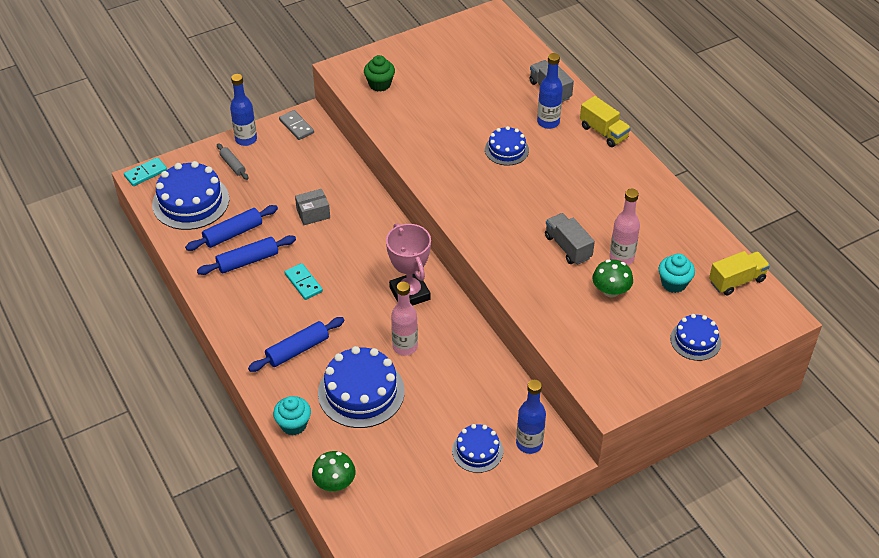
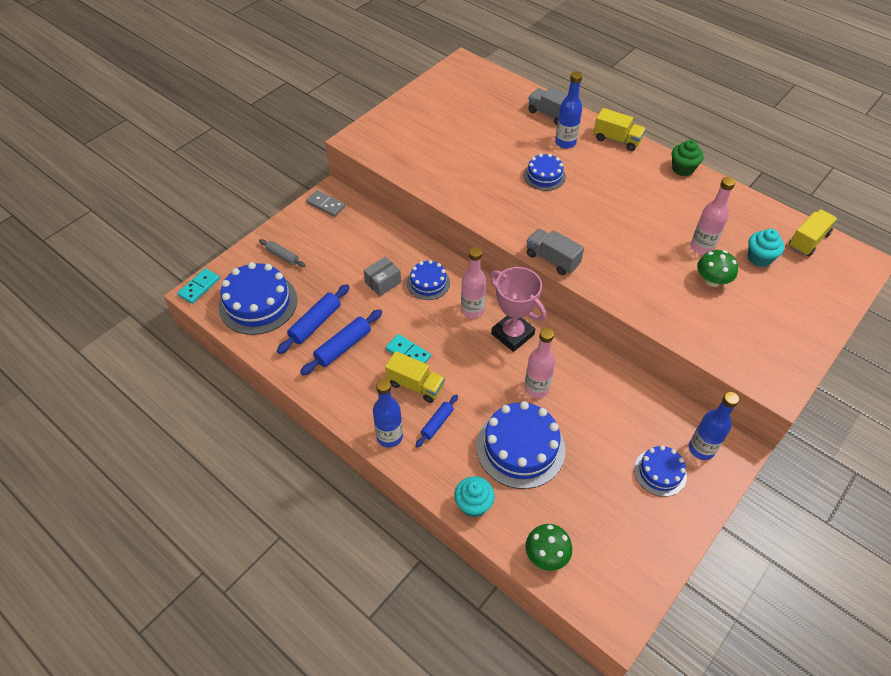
camera: 20 degrees left, 5 degrees up
blue bottle [230,74,257,146] -> blue bottle moved to [373,379,403,447]
blue rolling pin [248,317,345,372] -> blue rolling pin [416,394,458,448], size x0.62
green cupcake [364,55,395,92] -> green cupcake moved to [672,139,704,176]
grey truck [545,213,595,265] -> grey truck moved to [527,229,584,275]
blue cake [670,314,721,361] -> blue cake moved to [407,260,450,300]
none -> yellow truck [385,351,445,403]
none -> pink bottle [461,247,486,318]

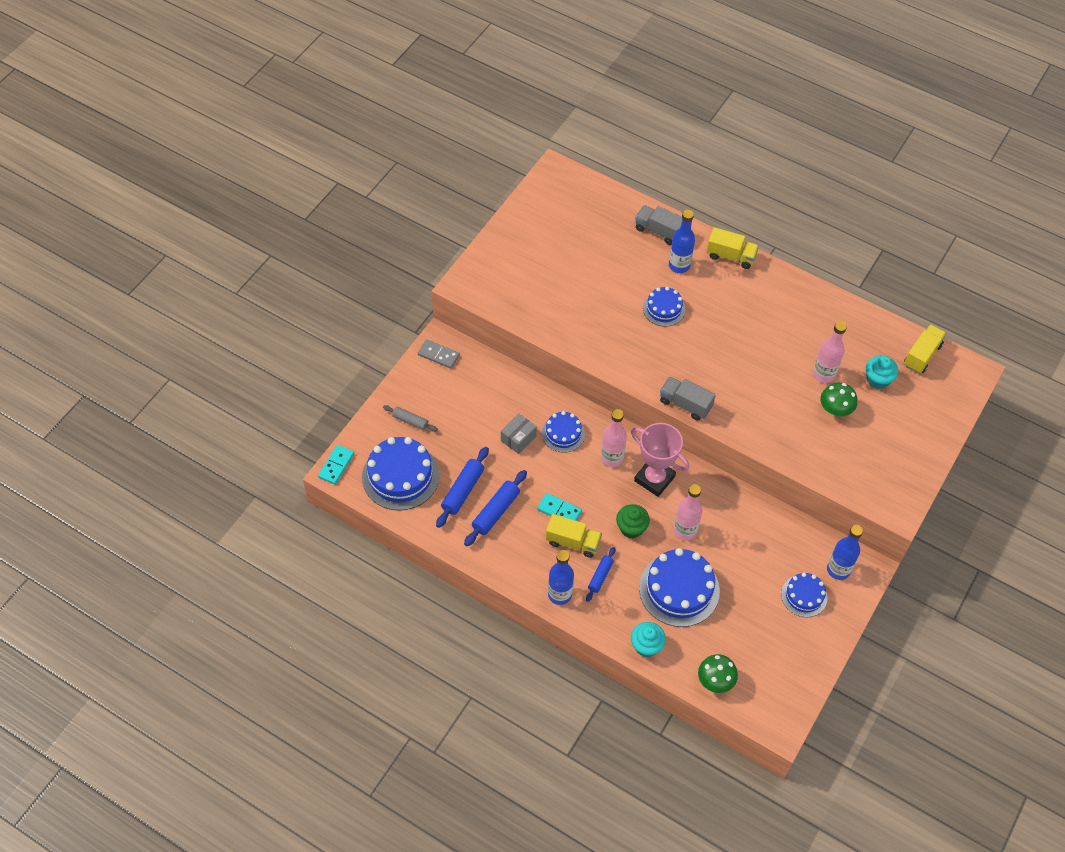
camera: 10 degrees left, 5 degrees up
green cupcake [672,139,704,176] -> green cupcake moved to [616,504,650,538]

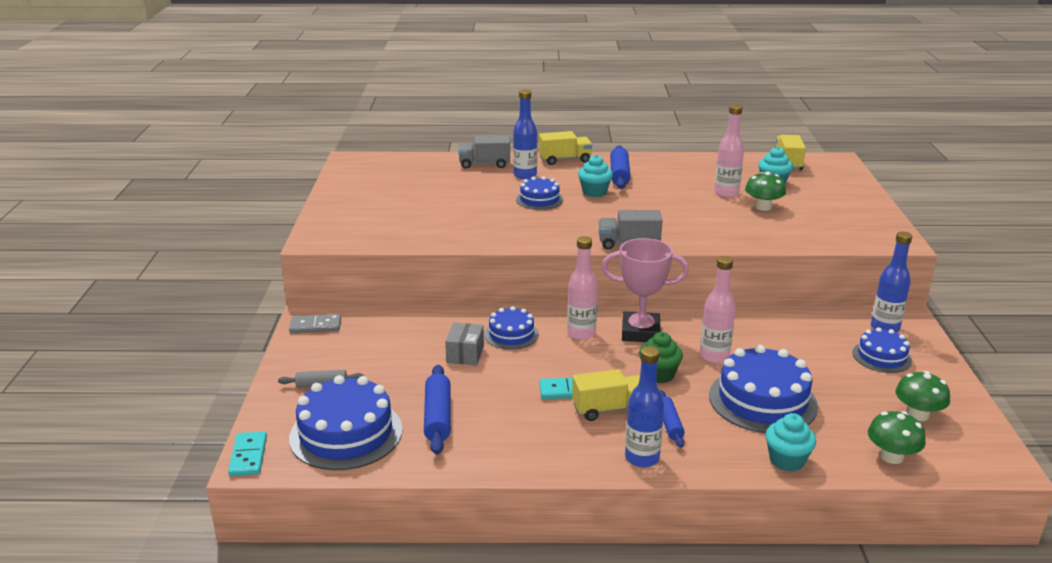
camera: 30 degrees left, 30 degrees down
blue rolling pin [464,470,527,546] -> blue rolling pin moved to [610,145,630,189]
none -> turquoise cupcake [578,155,613,197]
none -> green mushroom [895,371,950,421]

